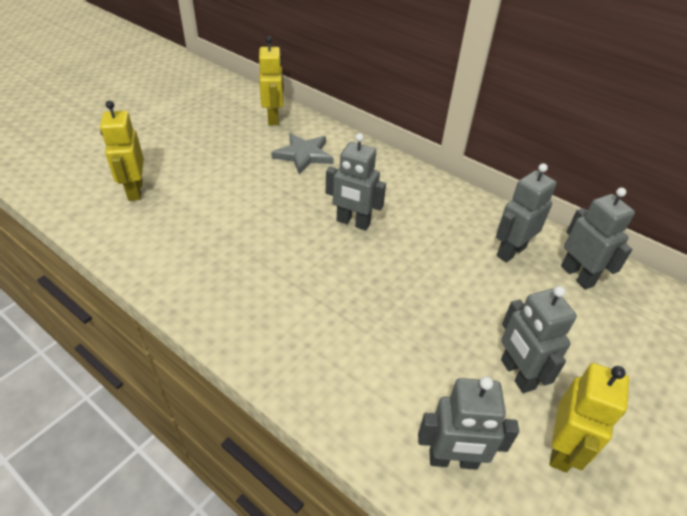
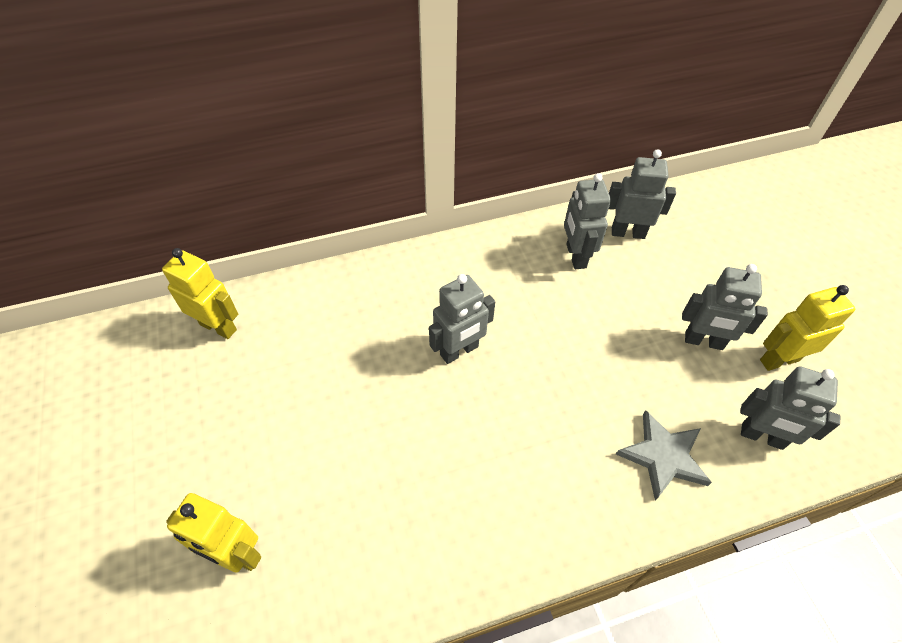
camera: 55 degrees left, 10 degrees up
grey star [271,133,334,174] -> grey star moved to [616,410,712,501]
grey robot [418,376,519,470] -> grey robot turned 75 degrees clockwise [740,366,841,450]
yellow robot [550,363,629,472] -> yellow robot turned 75 degrees counterclockwise [760,285,855,371]

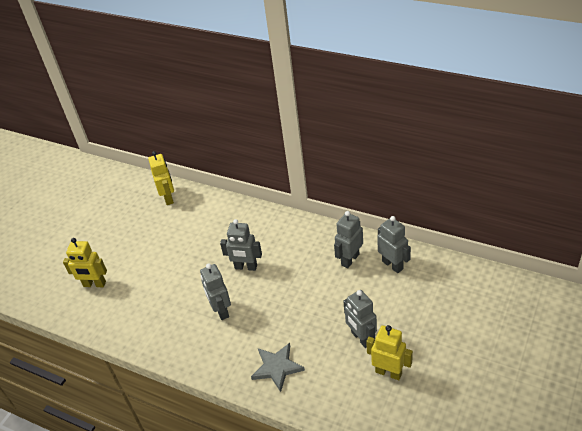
camera: 50 degrees right, 10 degrees down
yellow robot [166,493,261,573] -> yellow robot turned 60 degrees counterclockwise [63,238,107,287]
grey robot [740,366,841,450] -> grey robot moved to [200,263,231,320]

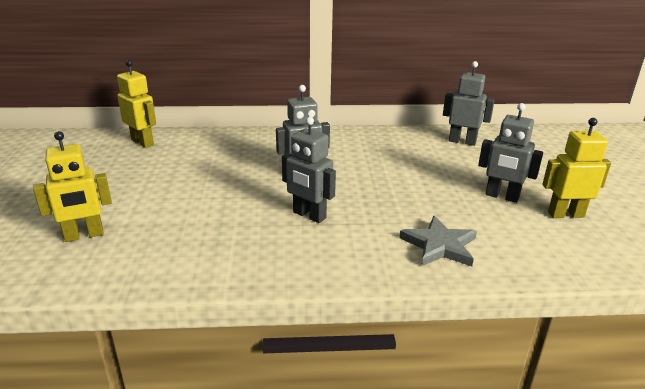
camera: 35 degrees left, 15 degrees down
grey robot [334,211,363,268] -> none

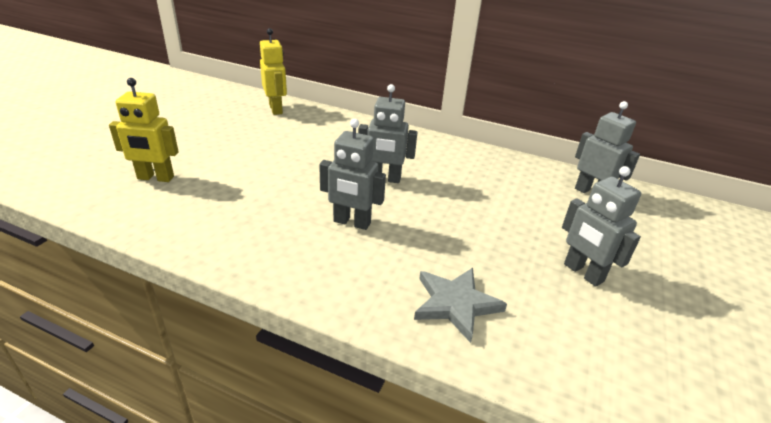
camera: 25 degrees right, 5 degrees up
grey robot [282,117,336,223] -> grey robot turned 45 degrees counterclockwise [319,119,386,230]
yellow robot [542,118,611,218] -> none

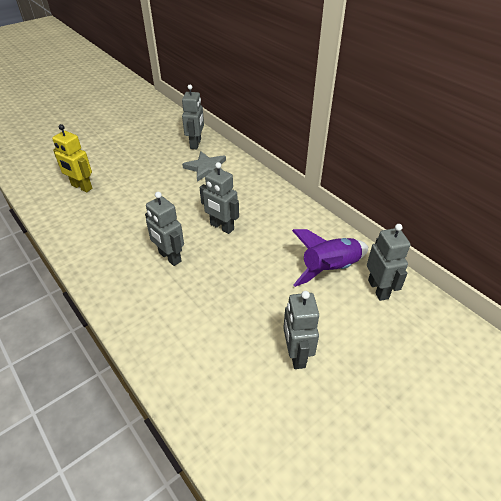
camera: 30 degrees right, 10 degrees up
yellow robot [260,28,287,115] -> grey robot [182,85,204,149]
grey star [414,268,507,343] -> grey star moved to [182,151,226,182]
none -> purple rocket [292,229,368,287]

